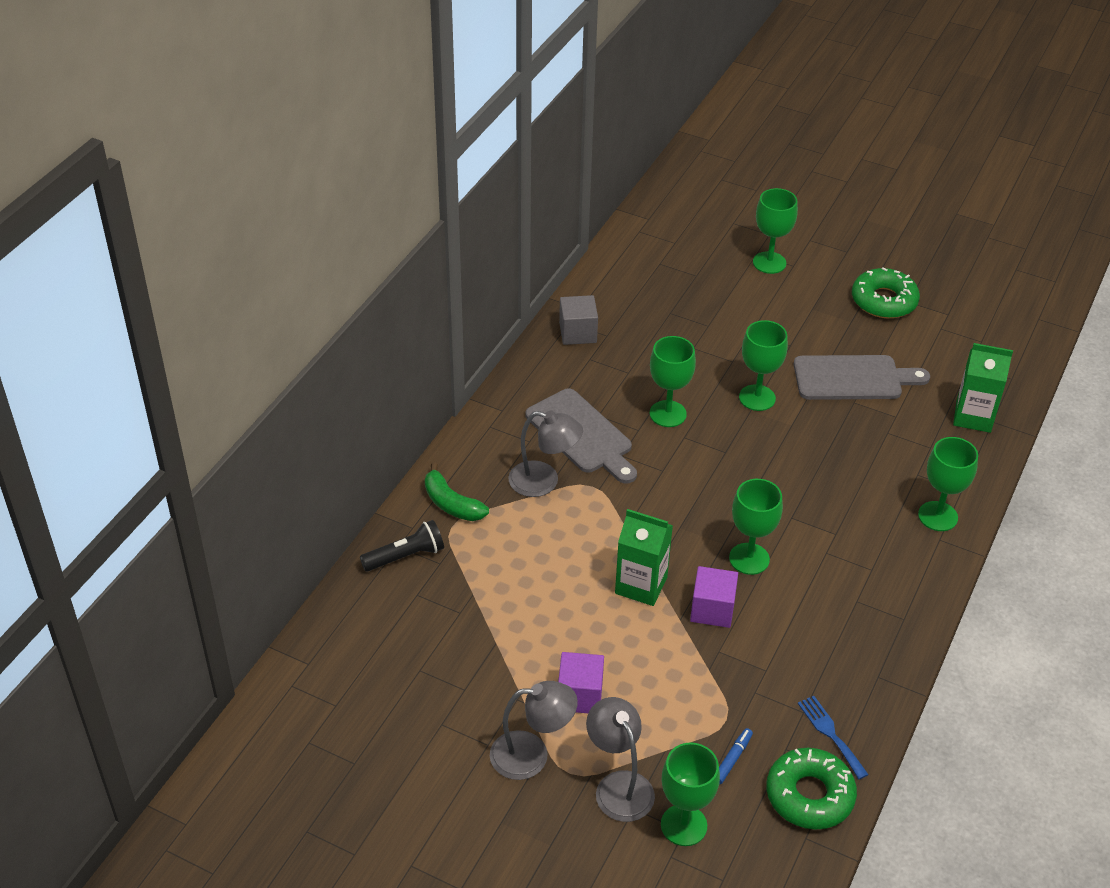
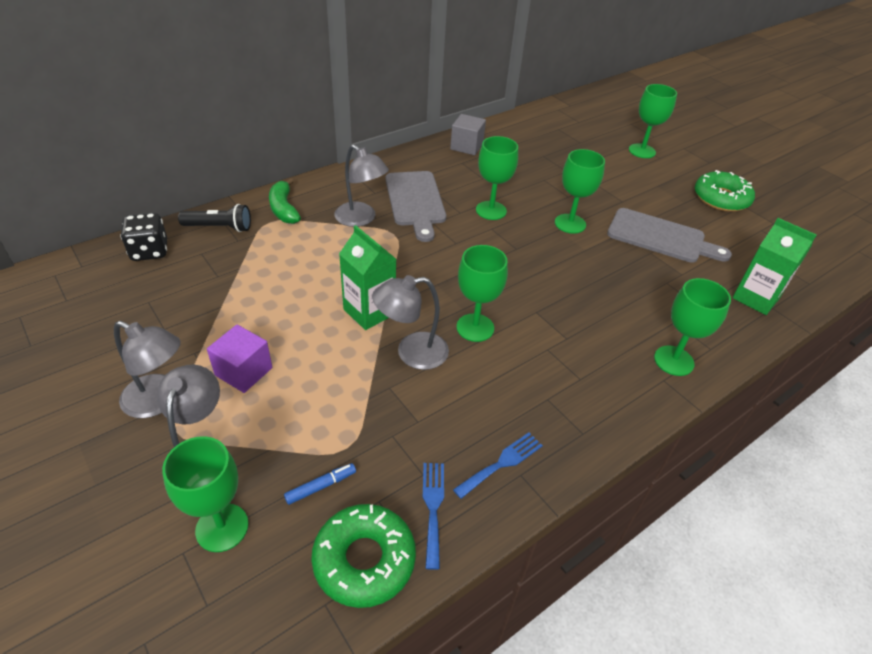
camera: 25 degrees right, 0 degrees up
purple cube [690,566,738,628] -> grey lamp [372,275,449,370]
none -> black dice [120,213,167,261]
none -> blue fork [453,433,543,499]

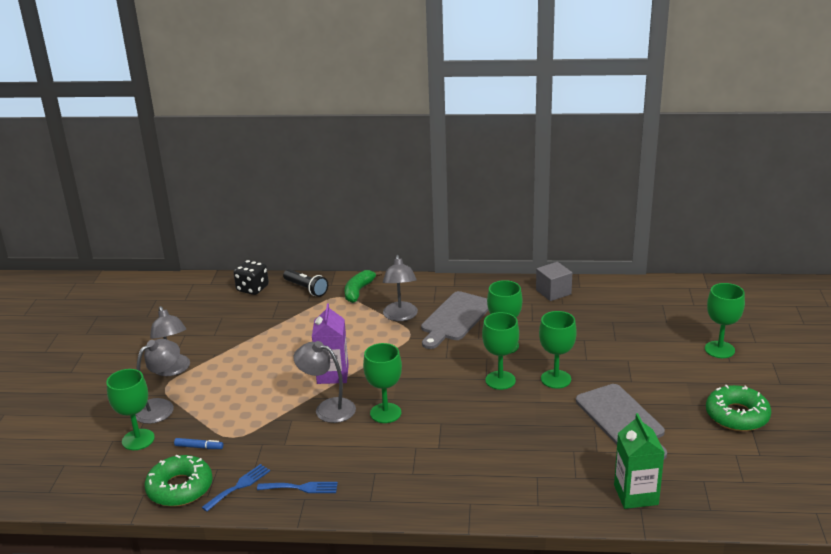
camera: 45 degrees right, 15 degrees down
purple cube [207,325,272,393] -> none
green carton [339,225,396,330] -> purple carton [312,303,349,384]
green goblet [654,278,731,376] -> green goblet moved to [482,312,519,390]

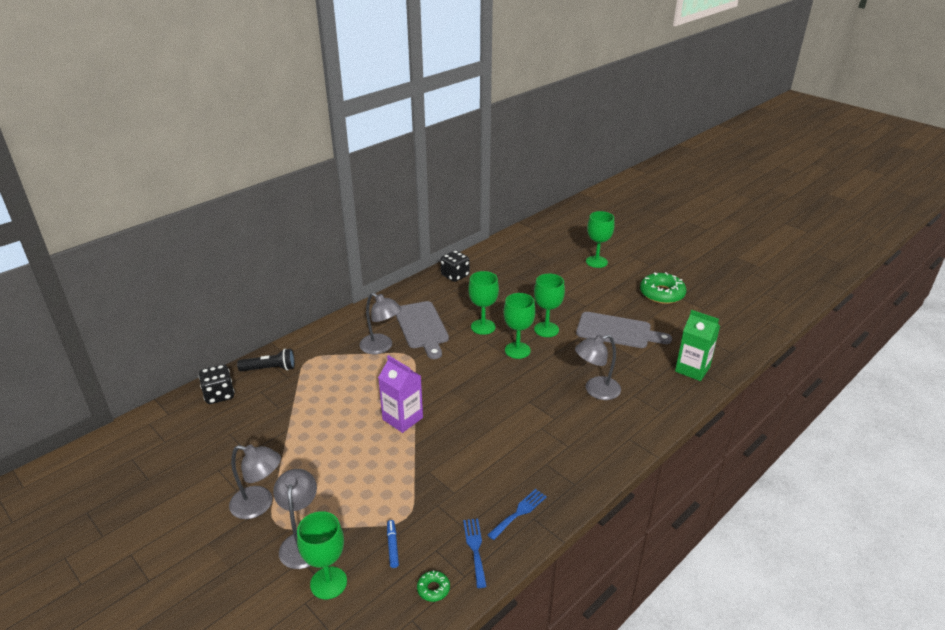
camera: 50 degrees left, 5 degrees up
green donut [144,455,213,507] -> green donut [417,570,450,602], size x0.46
blue marker [174,438,223,449] -> blue marker turned 60 degrees counterclockwise [387,520,399,568]
grey lamp [294,341,356,423] -> grey lamp moved to [575,335,621,400]
green banana [344,270,382,303] -> none
green goblet [363,343,402,423] -> none
grey cube [536,262,572,301] -> black dice [441,250,470,282]

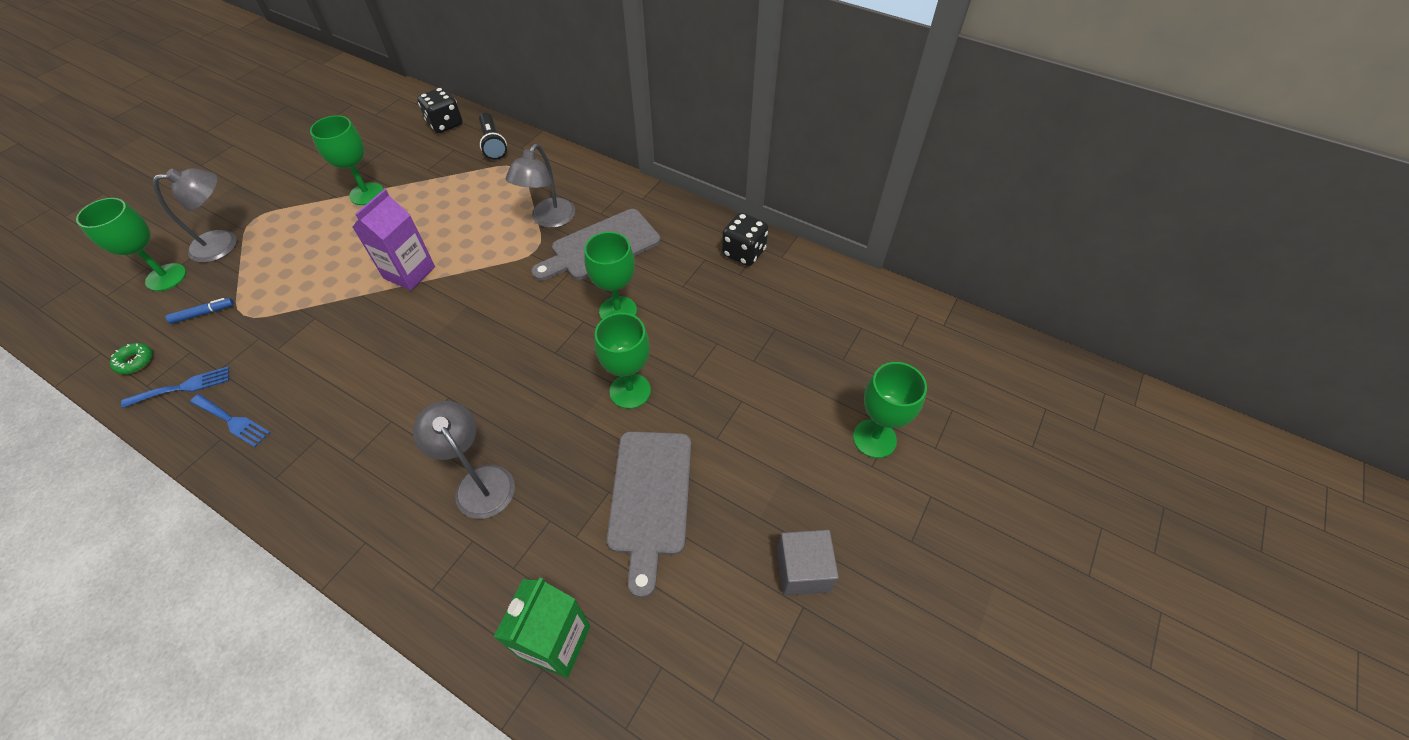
camera: 75 degrees right, 20 degrees up
grey lamp [229,444,281,519] -> none
green goblet [503,293,536,359] -> green goblet moved to [310,115,384,205]
green donut [640,272,686,304] -> grey cube [777,530,839,596]

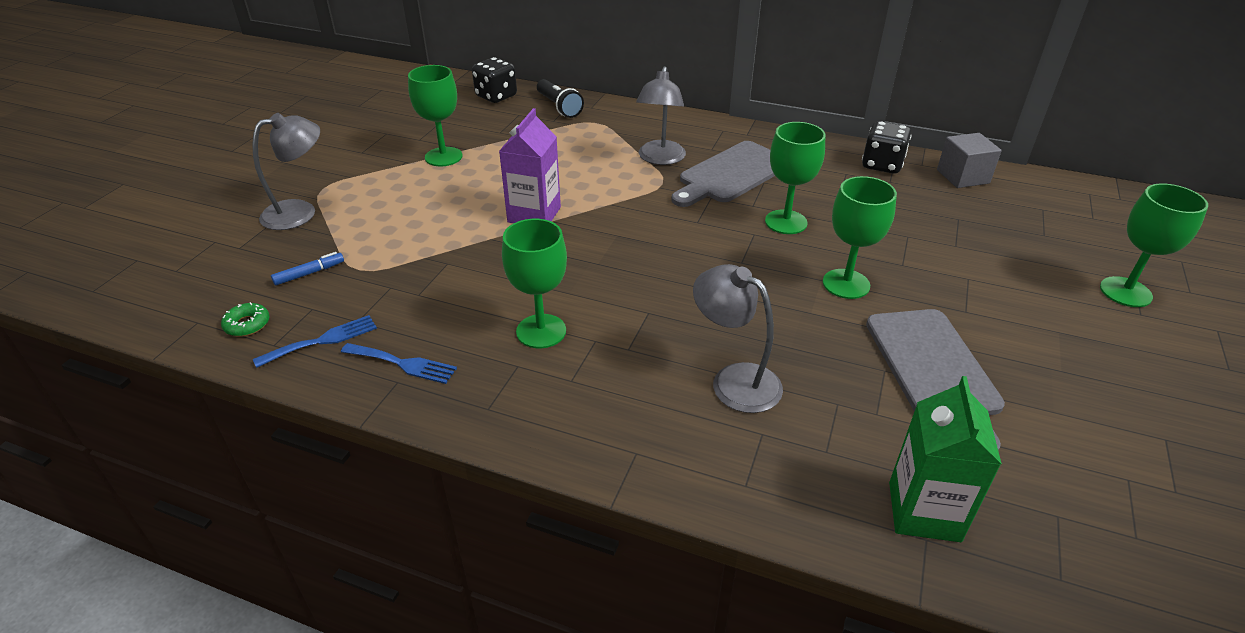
camera: 10 degrees left, 15 degrees down
green goblet [76,198,186,291] -> green goblet moved to [502,219,567,348]
grey cube [777,530,839,596] -> grey cube moved to [937,133,1002,188]

